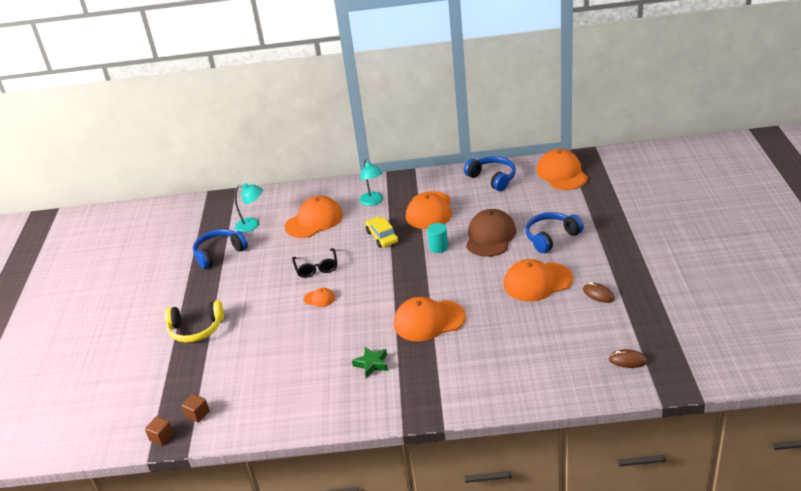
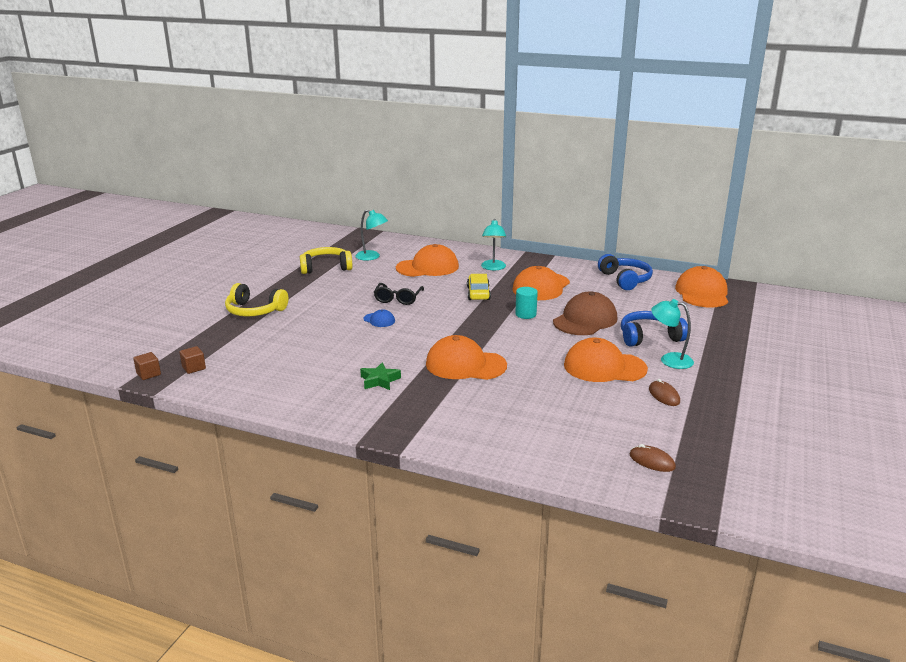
camera: 20 degrees right, 10 degrees down
blue headphones [193,229,248,269] -> yellow headphones [300,247,353,274]
orange cap [303,288,335,307] -> blue cap [364,309,395,327]
none -> turquoise lamp [651,299,694,369]

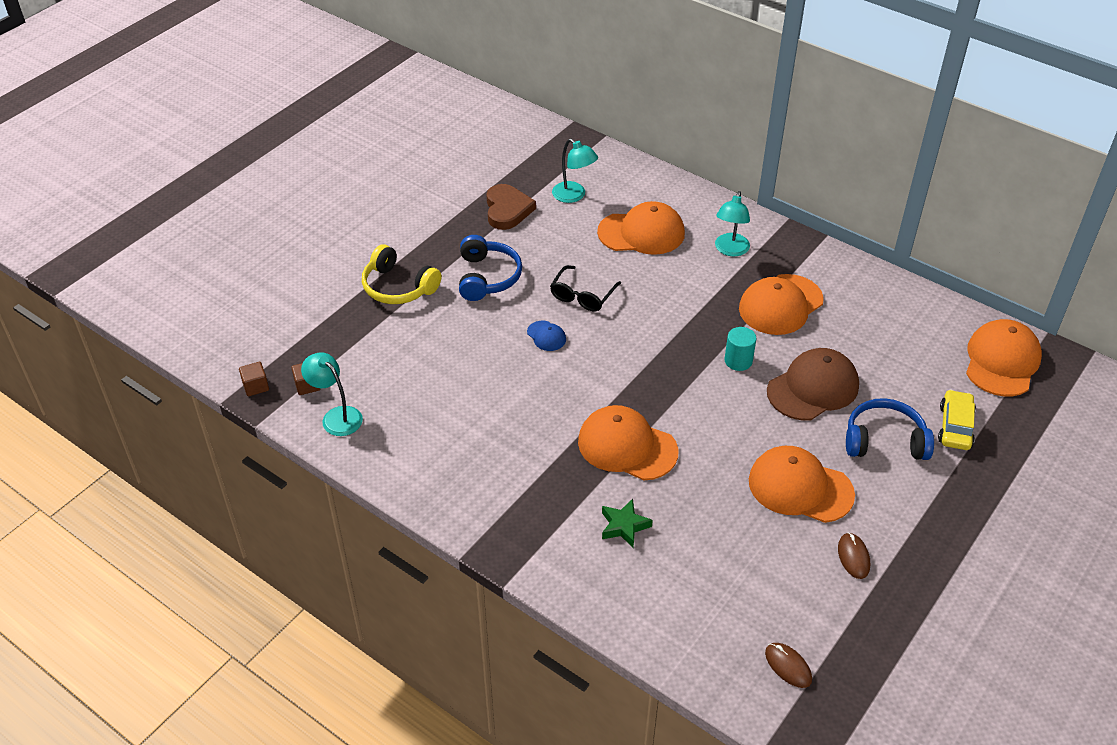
camera: 15 degrees right, 20 degrees up
yellow headphones [300,247,353,274] -> brown heart [486,184,536,230]
green star [360,362,401,390] -> green star moved to [602,499,653,547]
yellow car [467,274,491,300] -> yellow car moved to [938,390,976,450]
blue headphones [598,254,653,290] -> blue headphones moved to [459,235,522,301]
turquoise lamp [651,299,694,369] -> turquoise lamp moved to [301,352,363,436]

